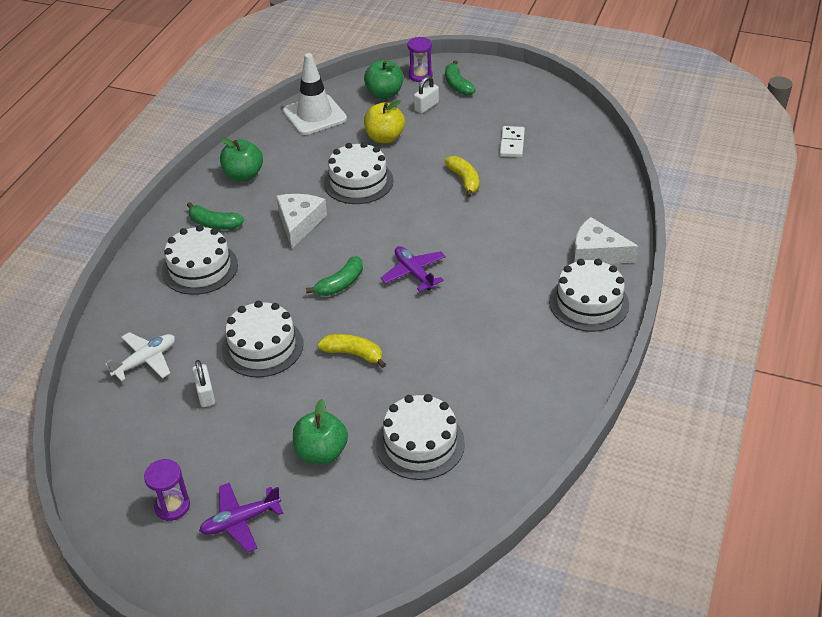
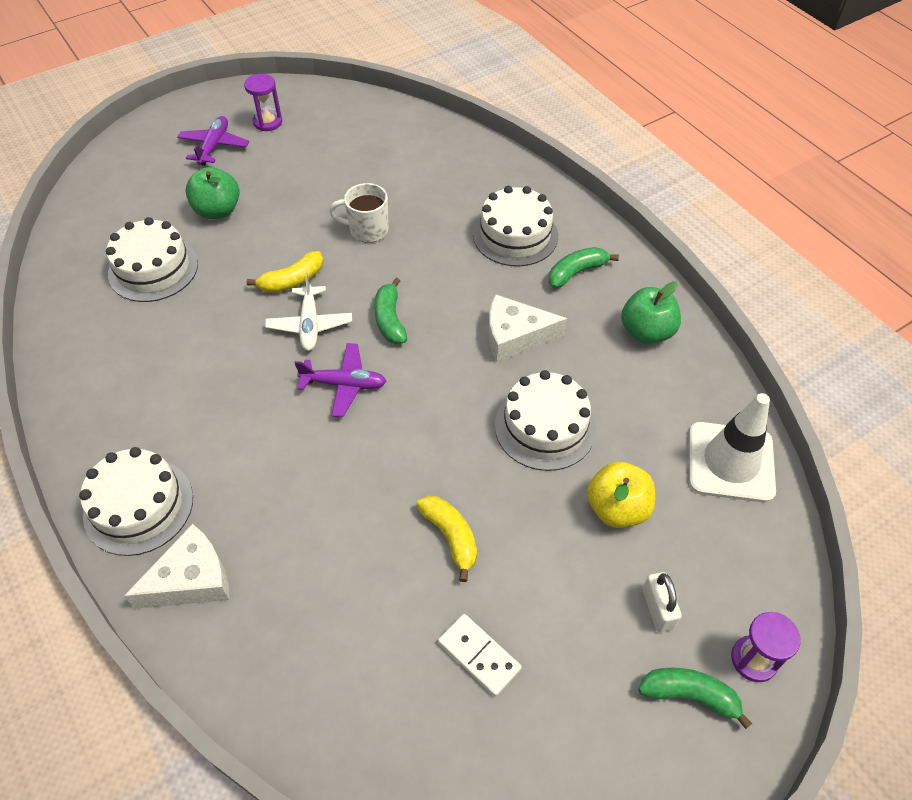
camera: 125 degrees right, 10 degrees up
white plane [105,332,175,381] -> white plane moved to [265,273,352,351]
white padlock [192,360,215,407] -> none
white cake [222,300,303,377] -> white mug [329,183,389,243]
white cheese [276,194,327,248] -> white cheese turned 135 degrees clockwise [489,294,567,362]
green apple [364,60,404,99] -> none
yellow banana [445,156,479,198] -> yellow banana turned 135 degrees counterclockwise [416,496,477,582]

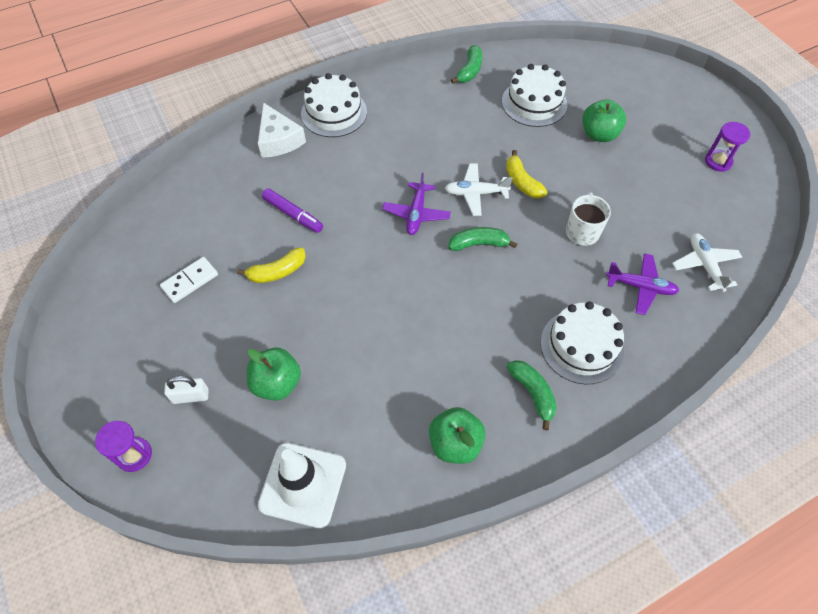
camera: 95 degrees right, 5 degrees up
purple plane [177,116,249,166] -> purple plane moved to [606,253,679,315]
white cheese [489,294,567,362] -> none
white cake [495,370,596,471] -> none
yellow apple [587,462,655,528] -> green apple [246,348,301,400]
green banana [638,668,752,729] -> green banana moved to [451,45,482,84]
none -> purple marker [262,188,323,233]
none -> white plane [672,233,742,292]

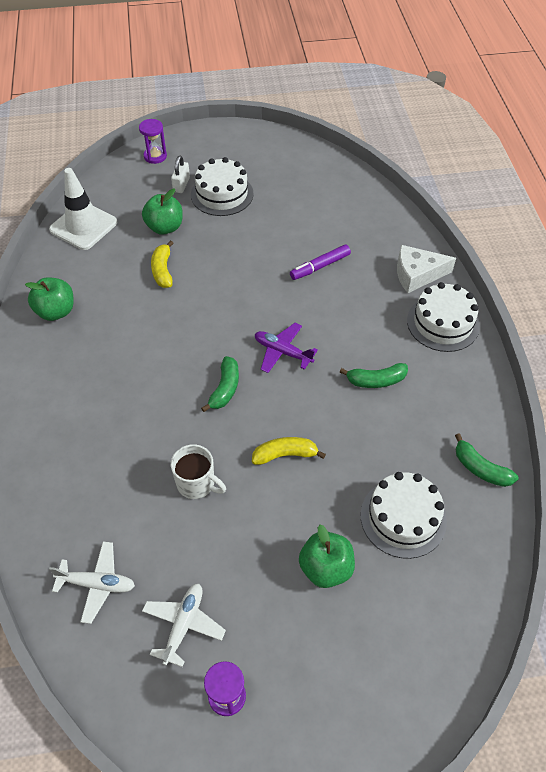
camera: 110 degrees right, 5 degrees down
white domino [160,257,218,303] -> none
yellow banana [237,247,306,283] -> yellow banana moved to [151,240,174,288]
white plane [445,163,513,216] -> white plane moved to [142,584,226,667]
green banana [506,360,557,430] -> green banana moved to [340,363,408,388]
white cake [541,301,624,384] -> white cake moved to [191,157,253,216]
purple plane [606,253,679,315] -> none

